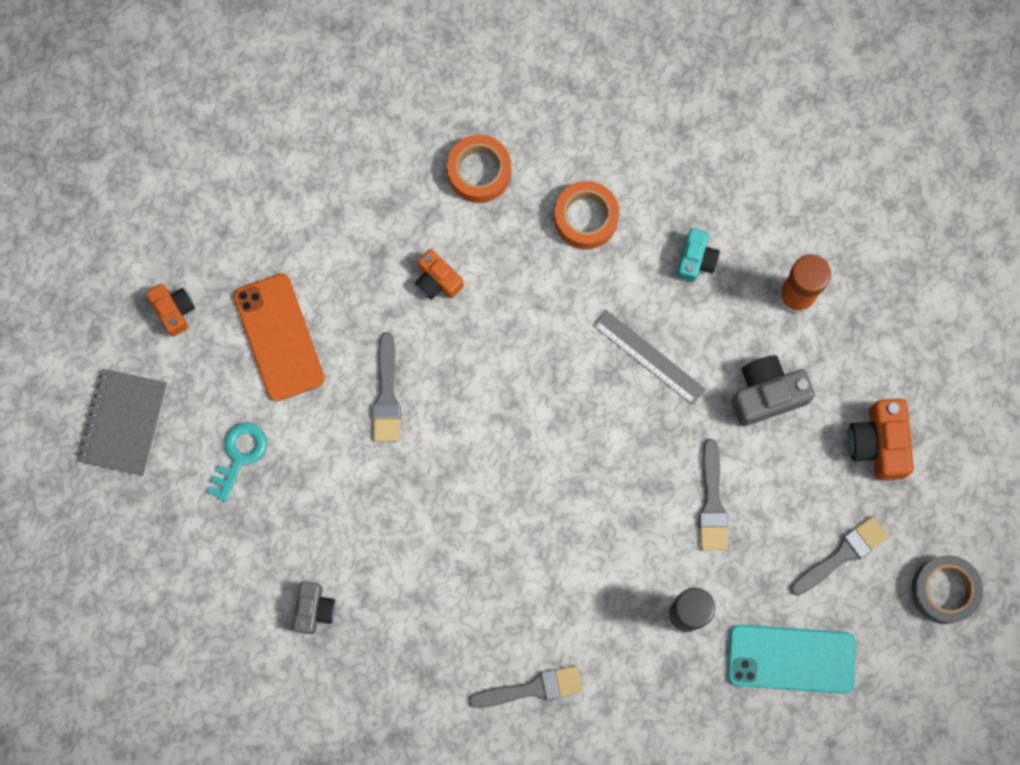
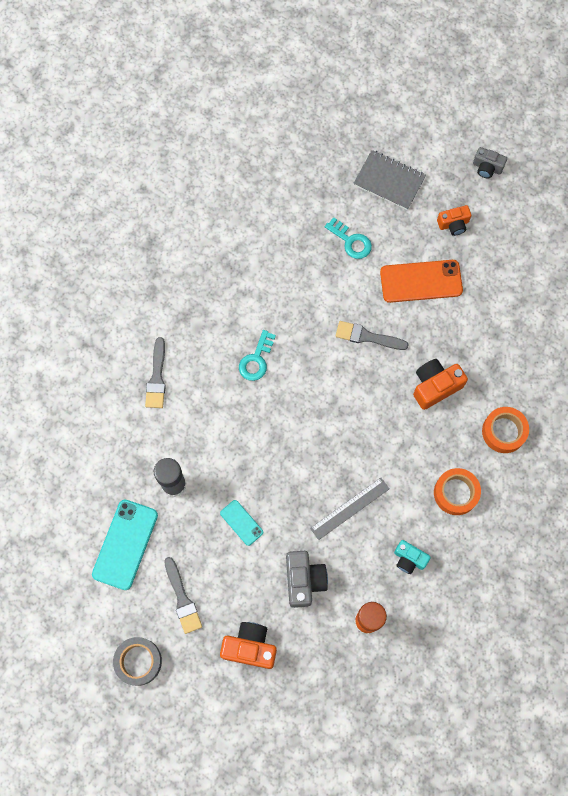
camera: 105 degrees right, 5 degrees down
grey camera [293,581,335,634] -> grey camera moved to [473,147,507,178]
orange camera [415,249,464,300] -> orange camera [413,359,468,410], size x1.55
grey brush [699,439,728,550] -> turquoise phone [220,500,263,546]
none -> turquoise key [239,330,276,381]

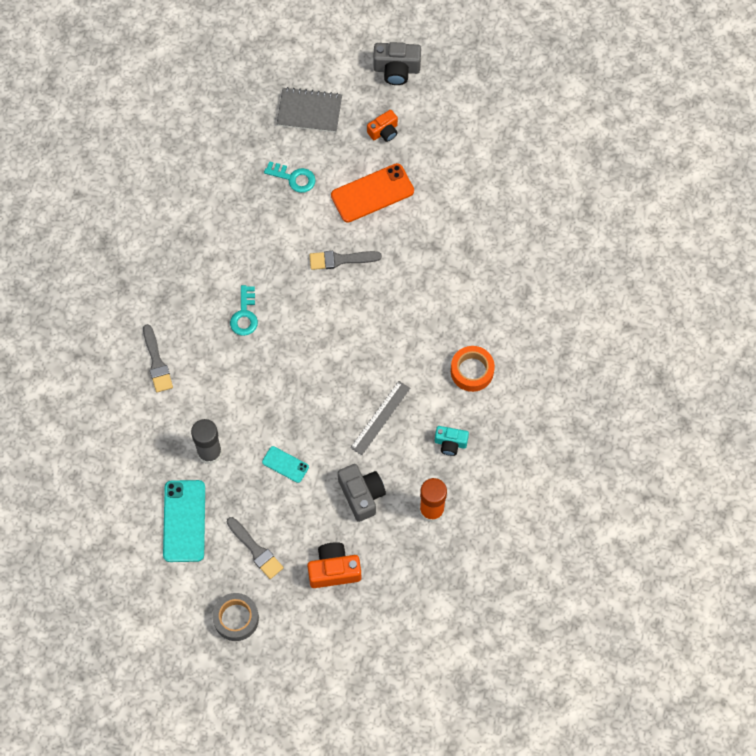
camera: 20 degrees left, 5 degrees down
orange camera [413,359,468,410] -> none
grey camera [473,147,507,178] -> grey camera [373,42,421,85], size x1.55
orange tape [482,407,529,453] -> none

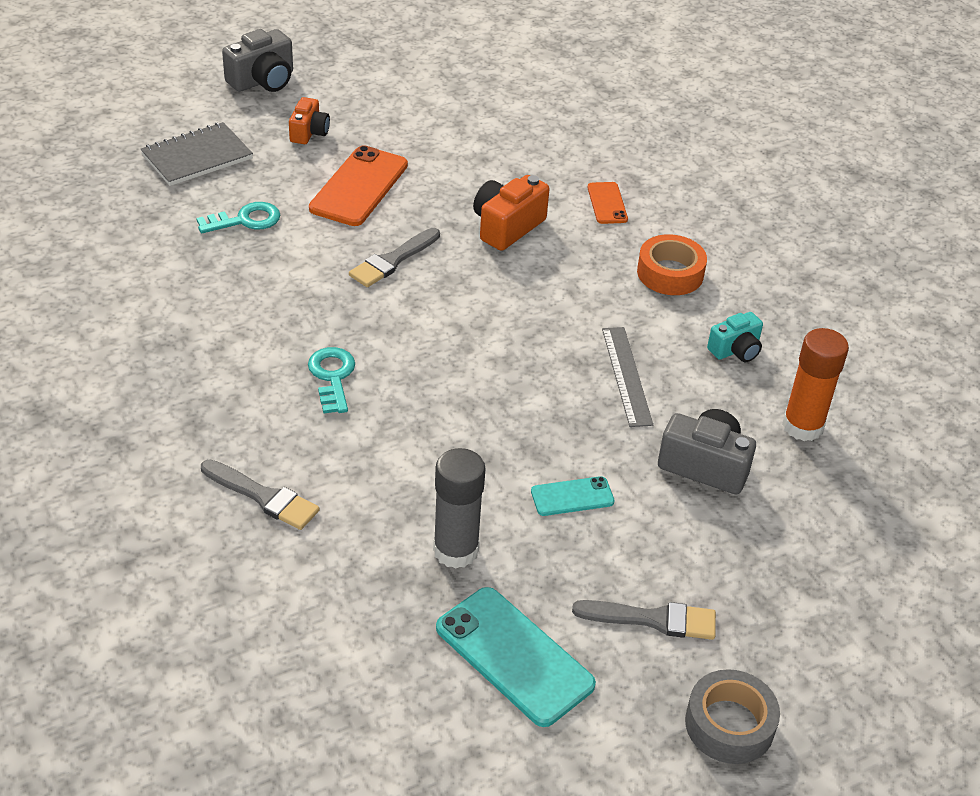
camera: 45 degrees left, 25 degrees down
turquoise key [230,285,258,336] -> turquoise key turned 150 degrees counterclockwise [308,347,355,413]
orange camera [307,542,361,588] -> orange camera moved to [473,175,550,251]
none -> orange phone [587,182,628,224]

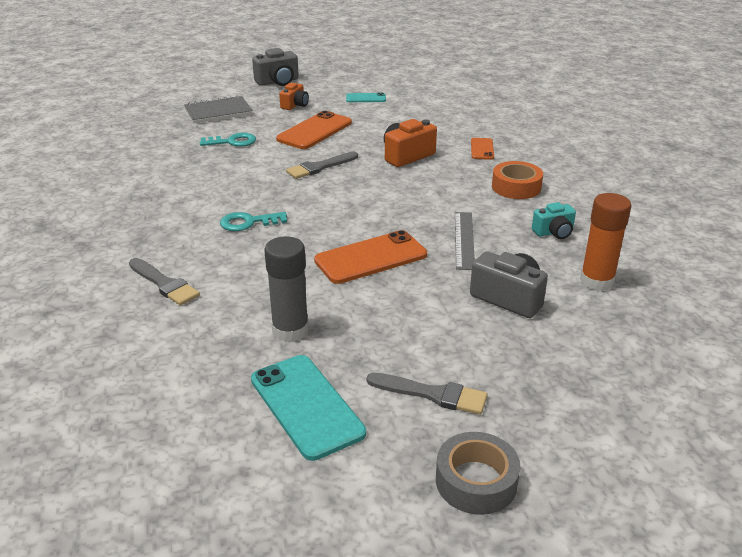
camera: 15 degrees right, 10 degrees down
turquoise key [308,347,355,413] -> turquoise key turned 105 degrees counterclockwise [220,212,287,231]
turquoise phone [531,476,615,516] -> turquoise phone moved to [346,93,386,102]
none -> orange phone [314,230,427,284]

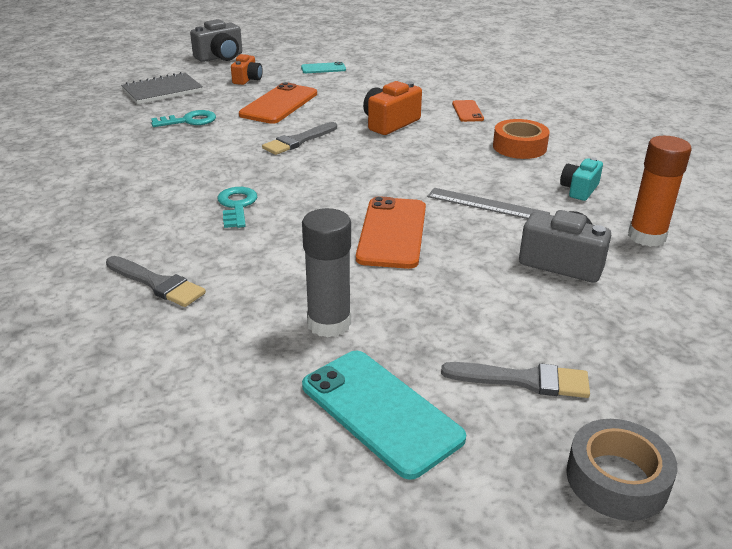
camera: 10 degrees left, 0 degrees up
turquoise key [220,212,287,231] -> turquoise key turned 105 degrees clockwise [217,187,257,228]
orange phone [314,230,427,284] -> orange phone turned 45 degrees counterclockwise [356,196,426,269]
grey ruler [455,212,475,270] -> grey ruler turned 60 degrees counterclockwise [427,188,550,219]
turquoise camera [532,202,576,239] -> turquoise camera turned 150 degrees clockwise [560,157,603,201]

